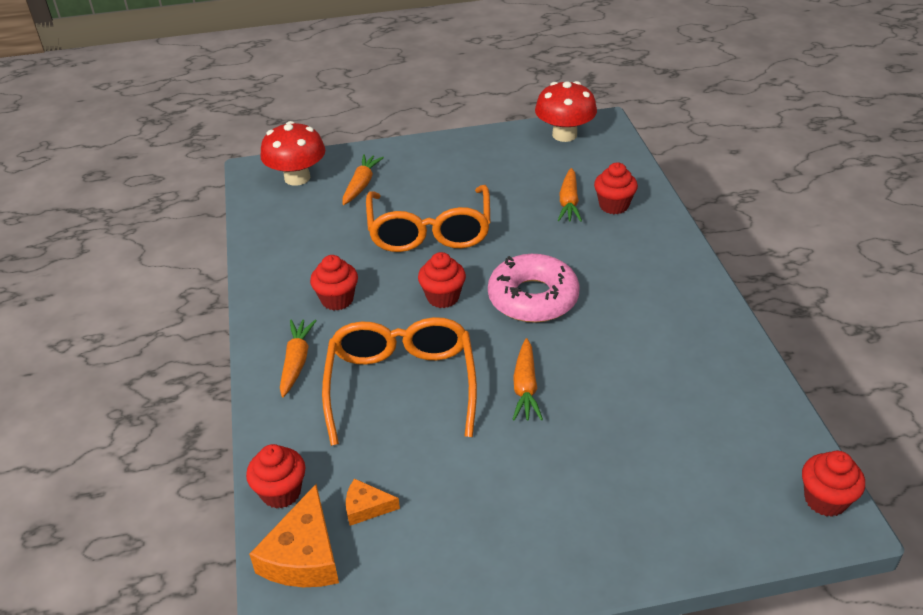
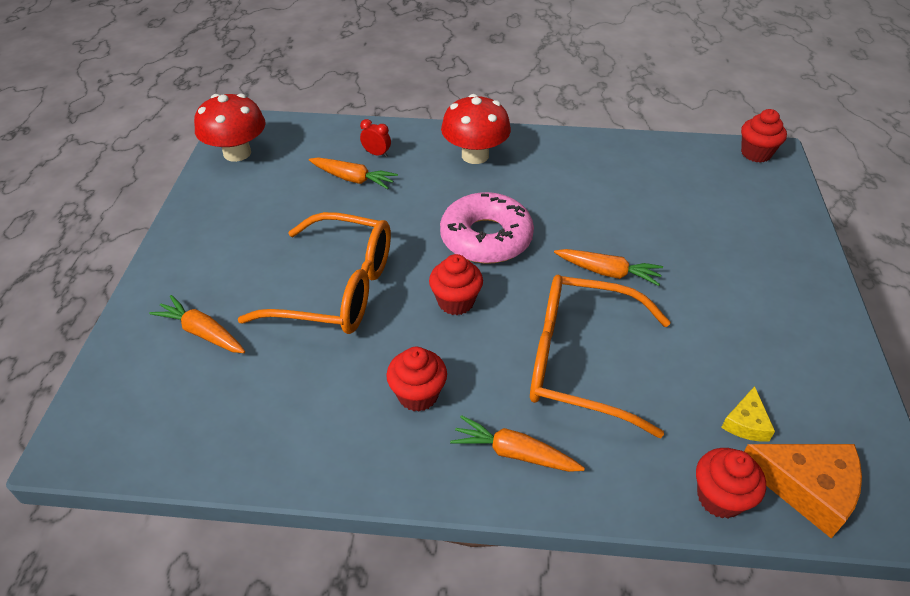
camera: 75 degrees left, 5 degrees up
red mushroom [260,121,325,186] -> red mushroom moved to [441,94,511,164]
orange cheese [346,478,400,526] -> yellow cheese [721,386,775,441]
red cupcake [594,162,638,214] -> red clock [360,119,391,157]

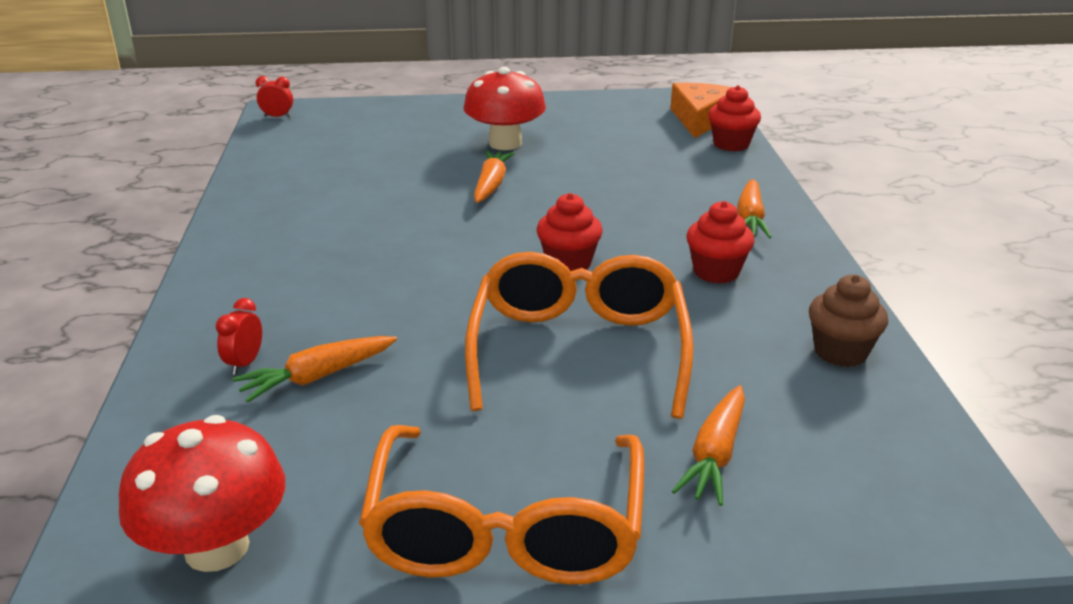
camera: 100 degrees left, 15 degrees down
orange carrot [309,157,398,189] -> orange carrot turned 135 degrees counterclockwise [232,336,397,403]
pink donut [440,192,534,264] -> none
red mushroom [441,94,511,164] -> red mushroom moved to [464,67,546,150]
orange glasses [530,275,670,438] -> orange glasses moved to [359,425,644,585]
yellow cheese [721,386,775,441] -> none
red cupcake [741,109,787,163] -> red clock [256,76,293,118]
none -> brown cupcake [809,274,888,367]

